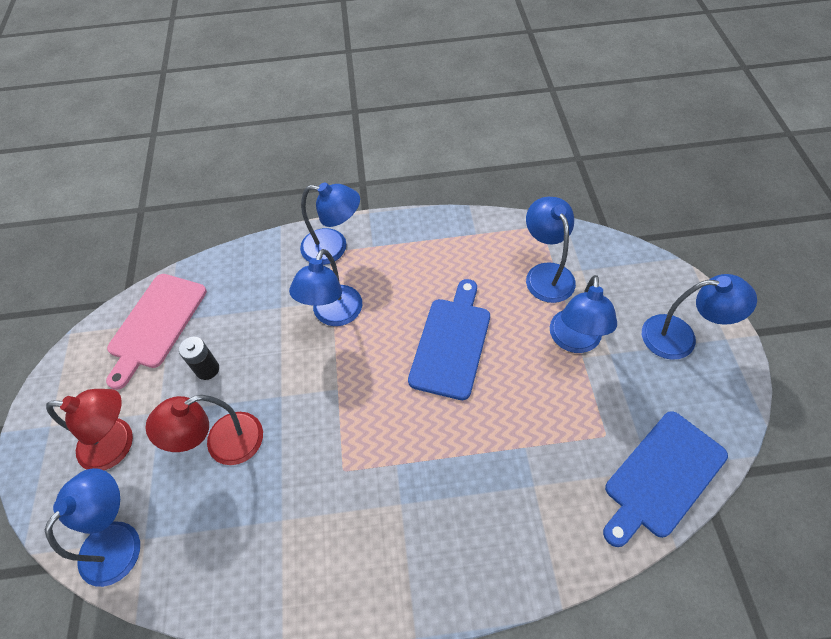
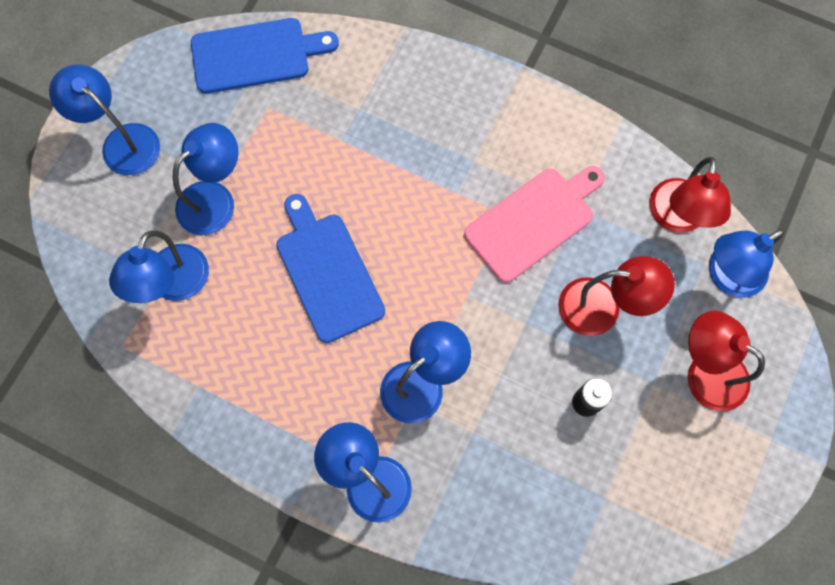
camera: 150 degrees left, 15 degrees up
pink cutting board [106,274,207,390] -> pink cutting board moved to [464,166,605,283]
blue cutting board [408,279,490,400] -> blue cutting board turned 105 degrees clockwise [276,194,385,343]
none -> red lamp [649,157,731,233]

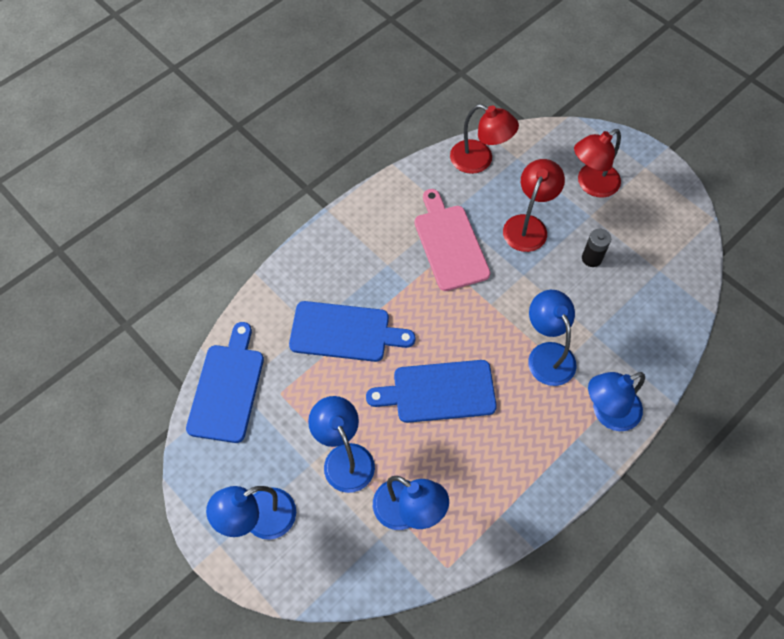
camera: 70 degrees left, 10 degrees down
blue lamp [709,229,785,298] -> none
none -> blue cutting board [289,301,415,362]

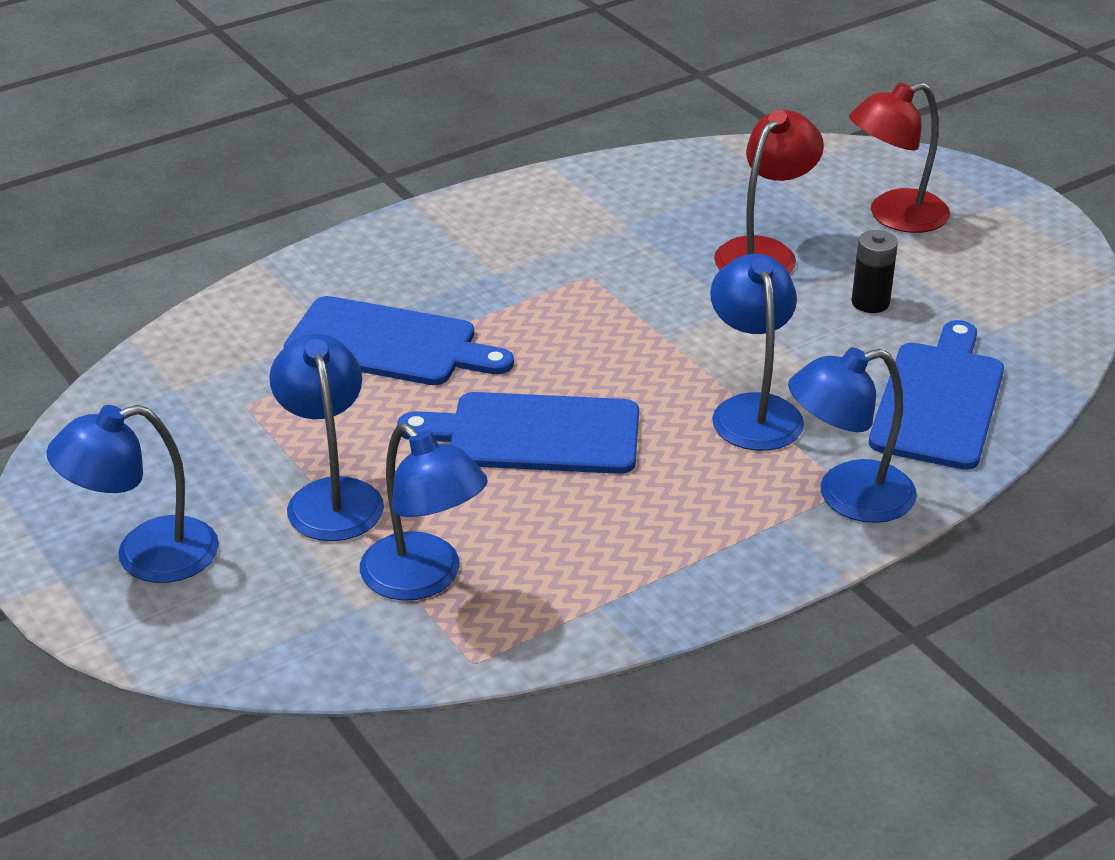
camera: 10 degrees right, 25 degrees down
blue cutting board [186,322,264,443] -> blue cutting board moved to [869,320,1004,470]
pink cutting board [414,189,490,291] -> none
red lamp [450,104,519,174] -> none

